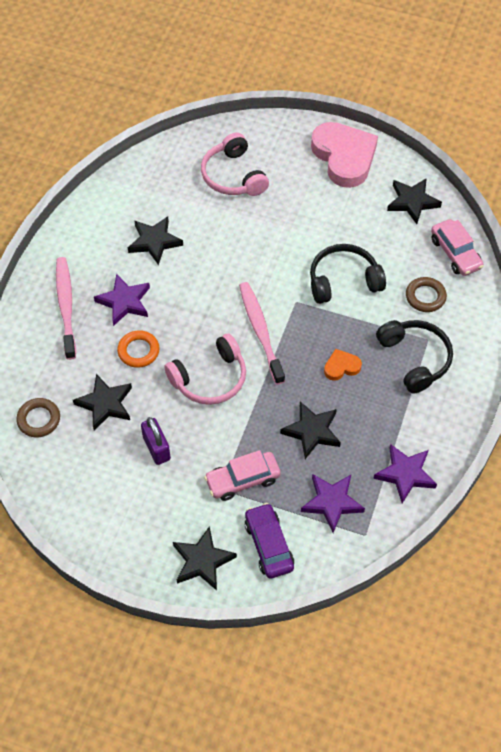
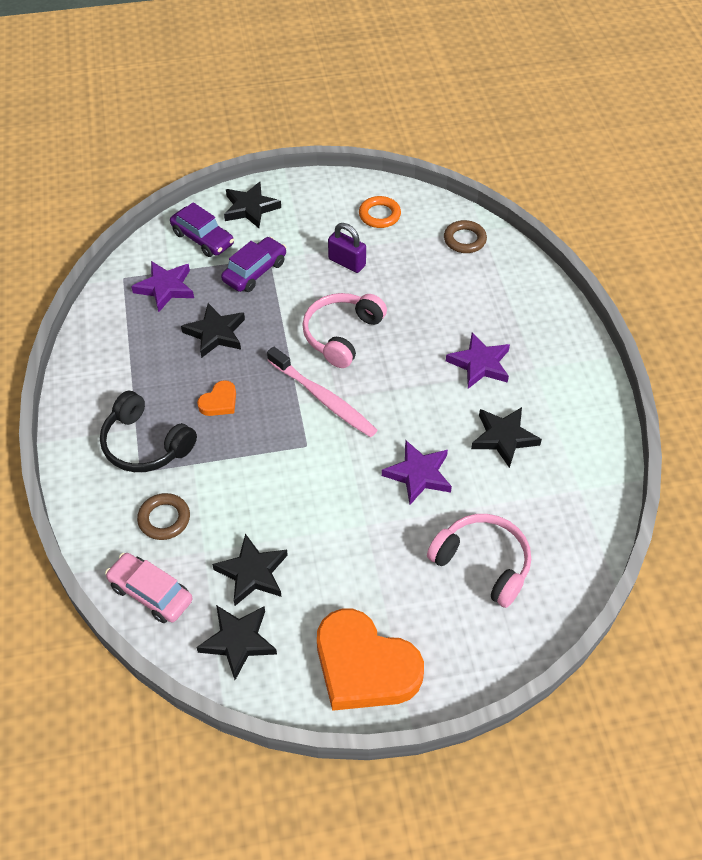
camera: 150 degrees right, 5 degrees down
pink toothbrush [56,257,76,360] -> none
black star [73,374,132,431] -> black star moved to [212,534,288,606]
orange ring [117,330,159,368] -> orange ring moved to [359,196,401,228]
pink car [204,450,281,501] -> purple car [221,237,286,292]
black headphones [310,244,386,304] -> none
pink heart [311,122,378,188] -> orange heart [317,609,424,711]
purple star [373,444,437,503] -> purple star moved to [382,440,452,505]

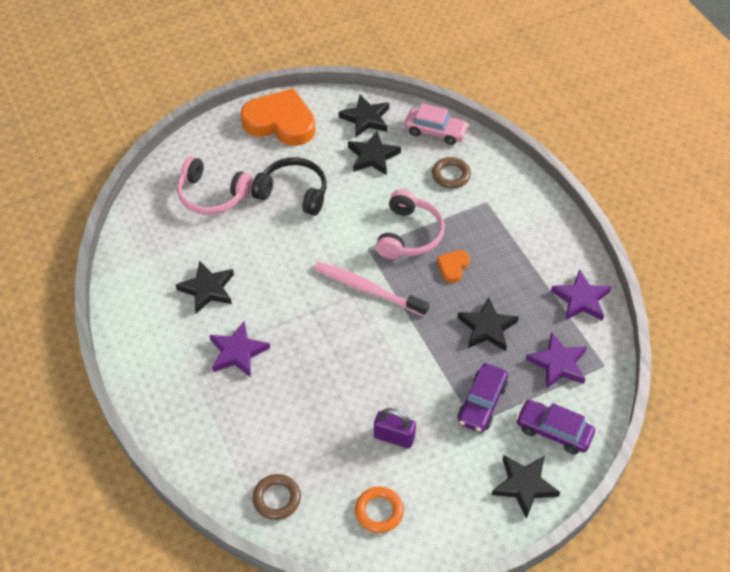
camera: 165 degrees right, 0 degrees up
black headphones [100,391,197,472] -> black headphones moved to [251,157,327,216]
pink headphones [302,293,387,368] -> pink headphones moved to [376,190,445,259]
purple star [382,440,452,505] -> purple star moved to [551,269,611,321]

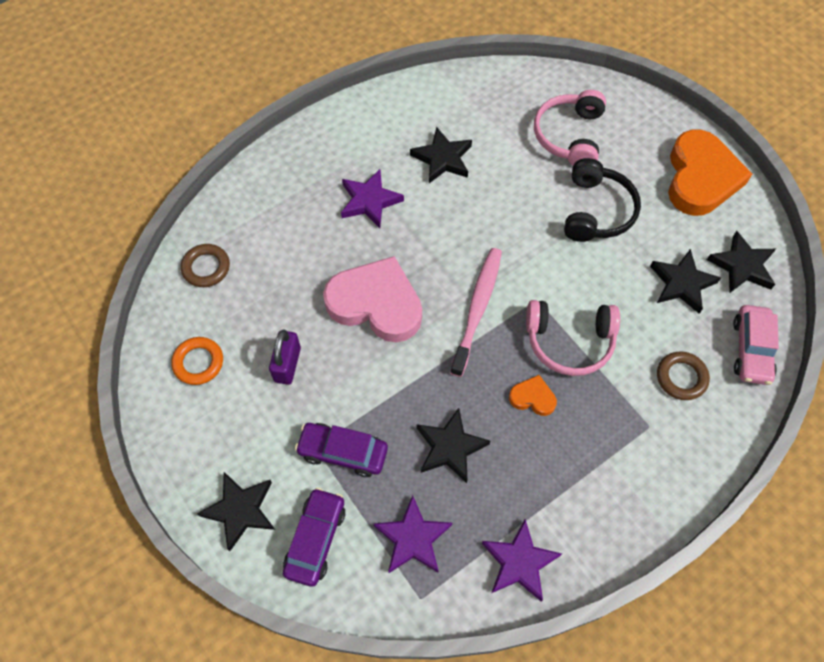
camera: 80 degrees right, 10 degrees up
none -> pink heart [323,256,422,342]

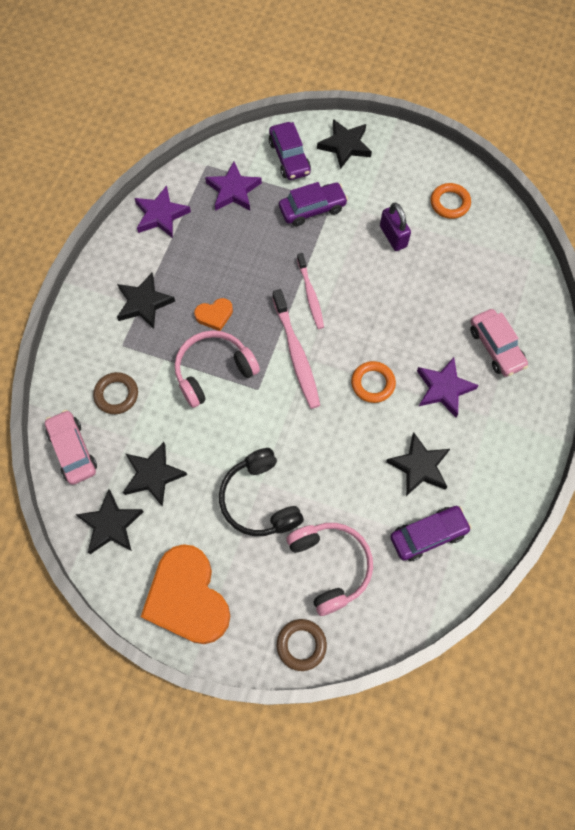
camera: 145 degrees right, 5 degrees up
brown ring [181,244,230,287] -> brown ring moved to [277,619,327,671]
pink heart [323,256,422,342] -> none
black star [417,408,490,483] -> black star moved to [117,273,175,329]
none -> pink toothbrush [297,253,324,329]
none -> orange ring [351,361,396,403]
none -> purple car [390,506,472,561]
none -> pink car [470,309,528,377]

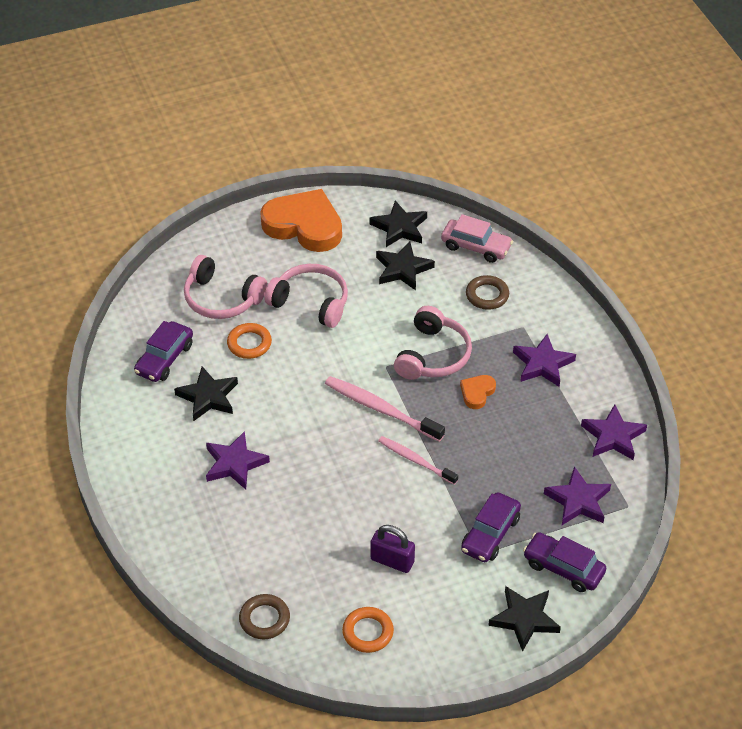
camera: 140 degrees right, 20 degrees down
black star [117,273,175,329] -> purple star [513,334,576,387]
black headphones [219,448,304,536] -> pink headphones [264,264,348,328]
brown ring [277,619,327,671] -> brown ring moved to [239,594,290,639]
orange ring [351,361,396,403] -> orange ring moved to [227,323,272,359]
pink car [470,309,528,377] -> none

